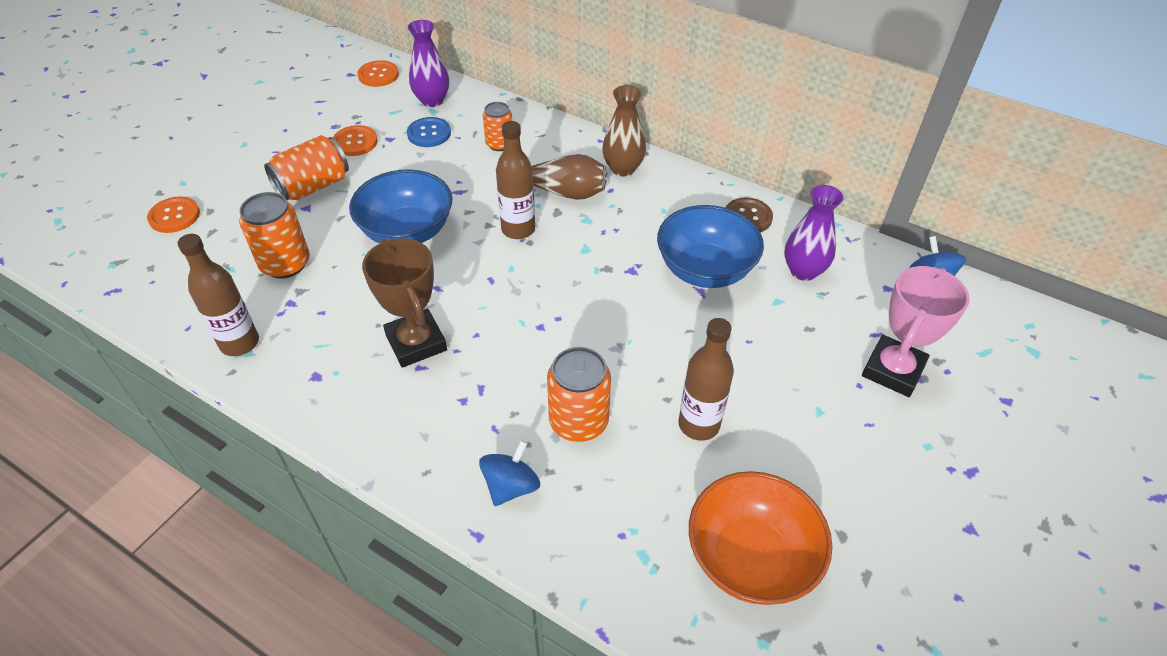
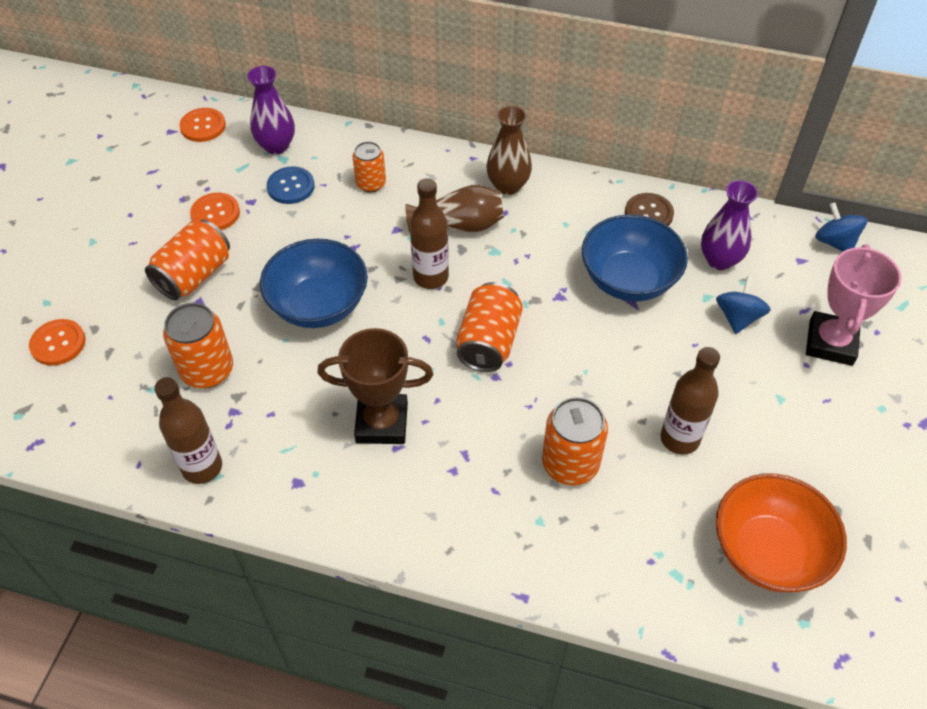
camera: 15 degrees left, 5 degrees up
brown trophy [362,238,447,368] -> brown trophy turned 45 degrees counterclockwise [317,328,433,444]
blue spinning top [479,440,540,506] -> blue spinning top moved to [716,276,771,334]
none -> orange can [456,282,523,372]

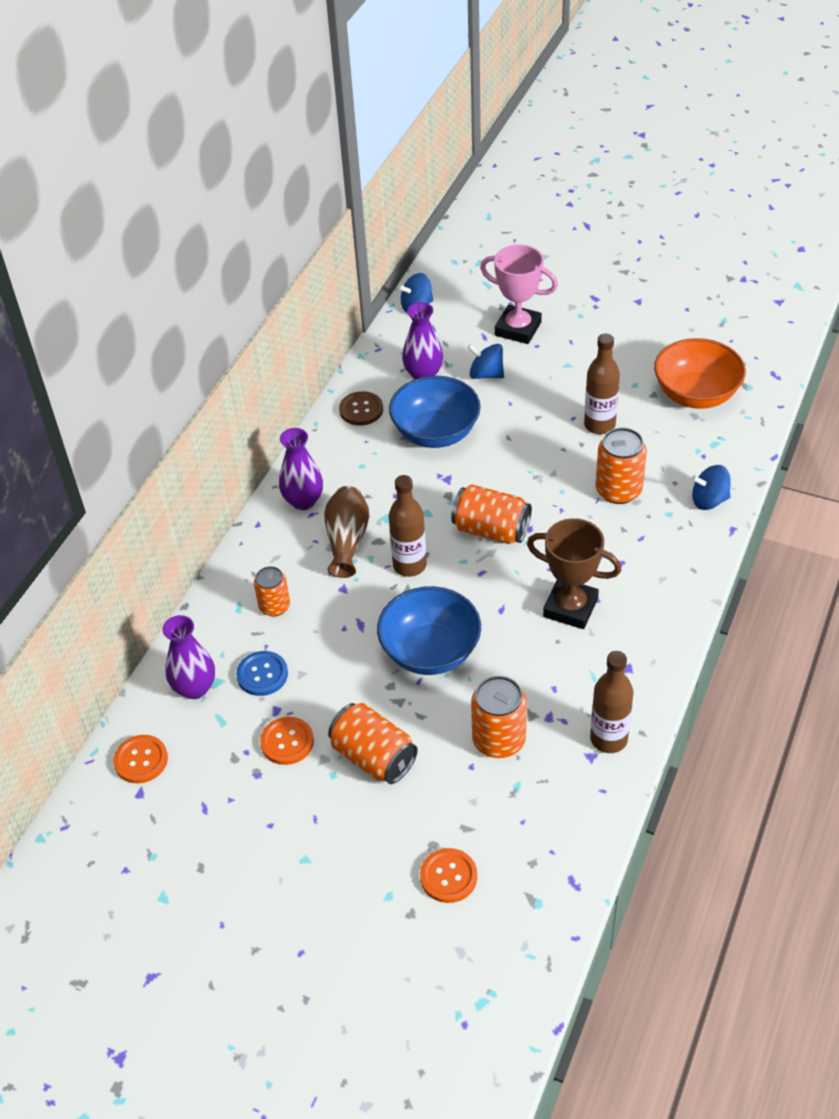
camera: 80 degrees left, 5 degrees down
brown trophy [317,328,433,444] -> brown trophy turned 75 degrees counterclockwise [527,518,621,629]
brown vase [487,106,532,195] -> purple vase [279,428,323,510]
none -> blue spinning top [691,465,731,510]

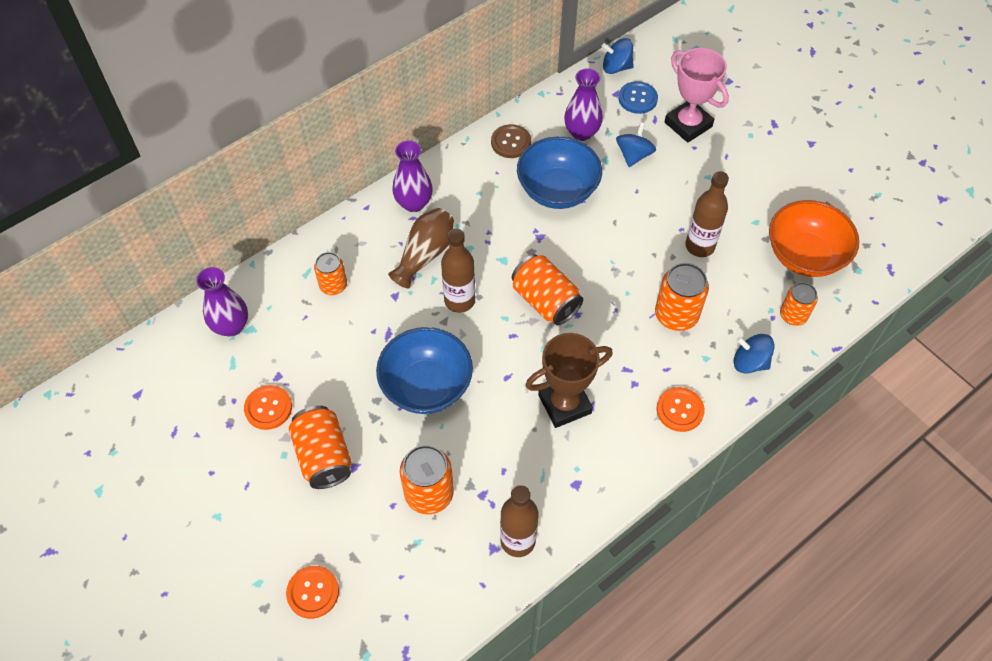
camera: 25 degrees right, 10 degrees up
orange button [113,735,168,783] -> orange button moved to [656,387,705,432]
blue button [236,651,288,696] -> blue button moved to [618,81,658,114]
blue spinning top [468,344,504,379] -> blue spinning top turned 60 degrees clockwise [616,122,656,167]
brown trophy [527,518,621,629] -> brown trophy turned 75 degrees counterclockwise [526,333,613,428]
none -> orange can [780,282,818,326]

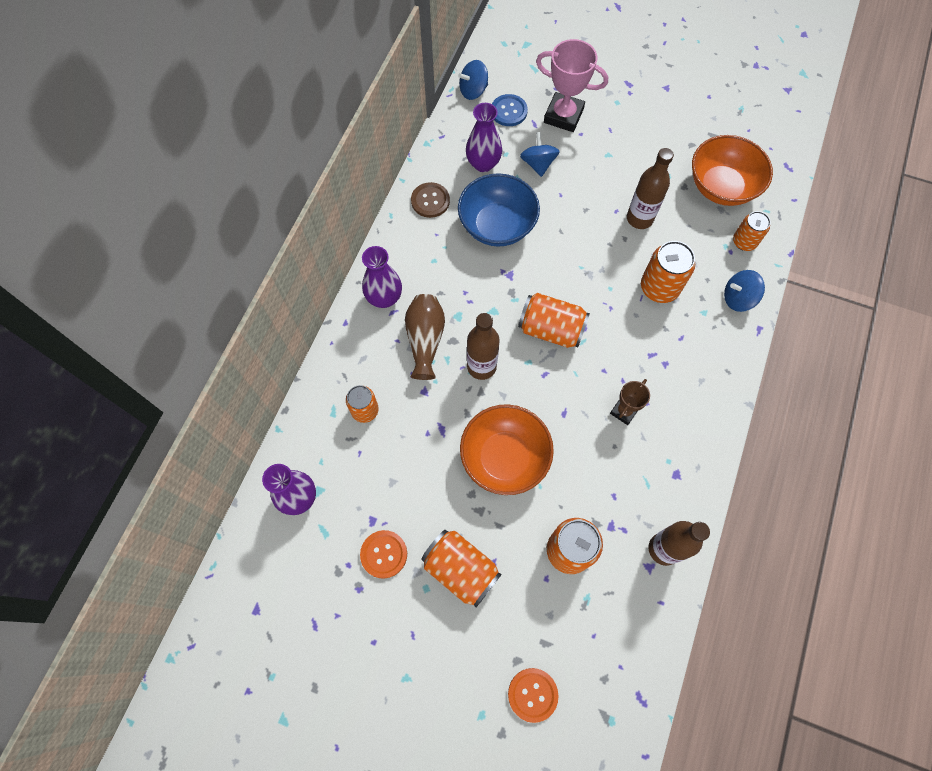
camera: 30 degrees left, 10 degrees up
blue bowl [376,327,473,414] -> orange bowl [460,404,554,495]
brown trophy [526,333,613,428] -> brown trophy [610,379,650,425], size x0.56
orange button [656,387,705,432] -> none

